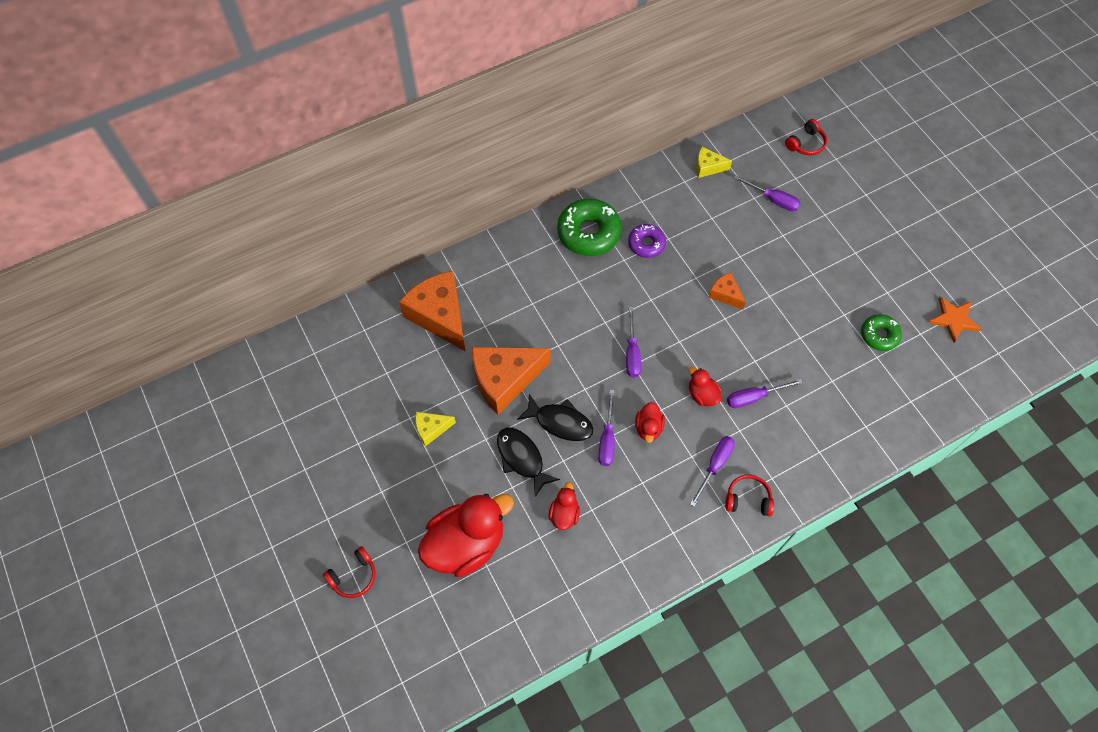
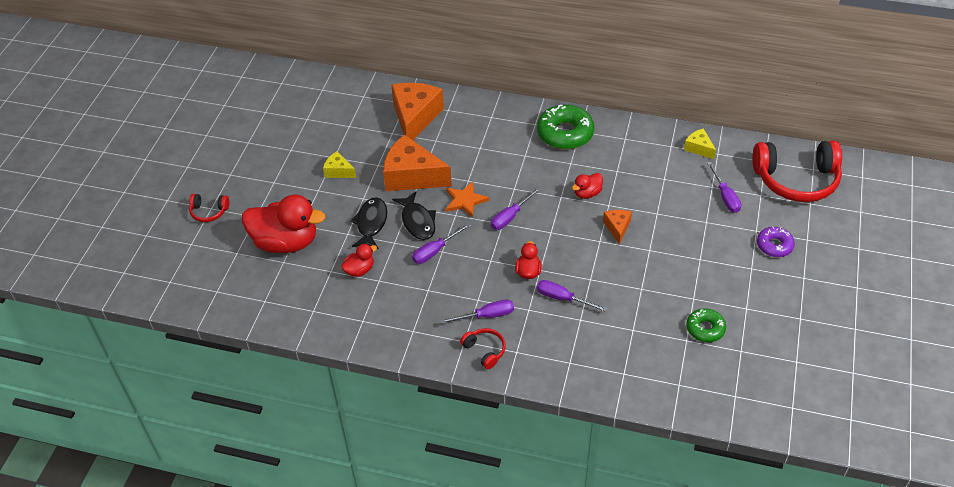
camera: 45 degrees right, 15 degrees down
purple donut [628,224,666,258] -> purple donut moved to [757,227,795,257]
red duck [635,402,665,443] -> red duck moved to [572,173,603,199]
red headphones [785,119,827,155] -> red headphones [752,141,842,202], size x2.22
orange star [928,296,982,343] -> orange star moved to [446,181,489,218]

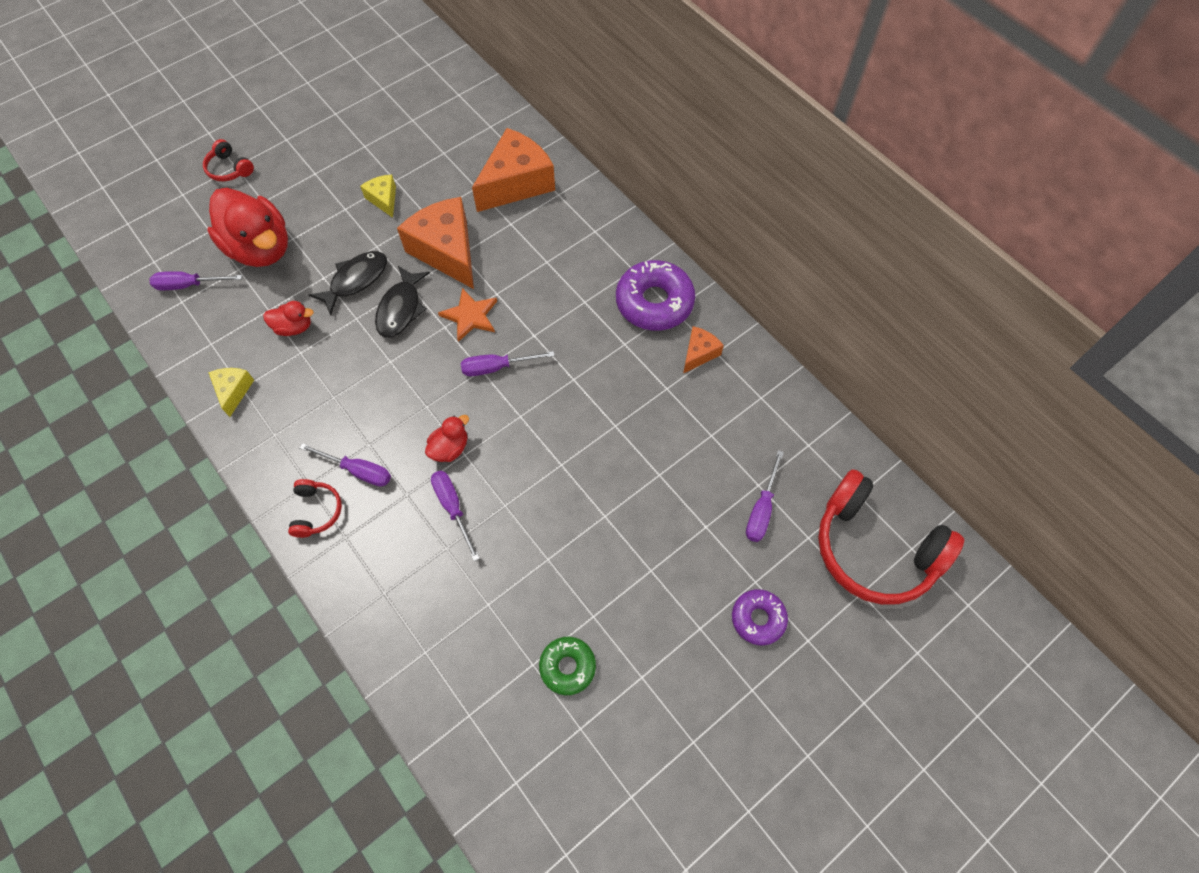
camera: 35 degrees right, 15 degrees up
purple screwdriver [412,223,471,264] -> purple screwdriver moved to [149,271,242,290]
green donut [537,105,594,149] -> purple donut [616,260,695,331]
red duck [572,173,603,199] -> none
orange cheese [603,210,632,244] -> orange cheese moved to [683,326,724,374]
yellow cheese [684,128,716,159] -> yellow cheese moved to [208,368,254,417]

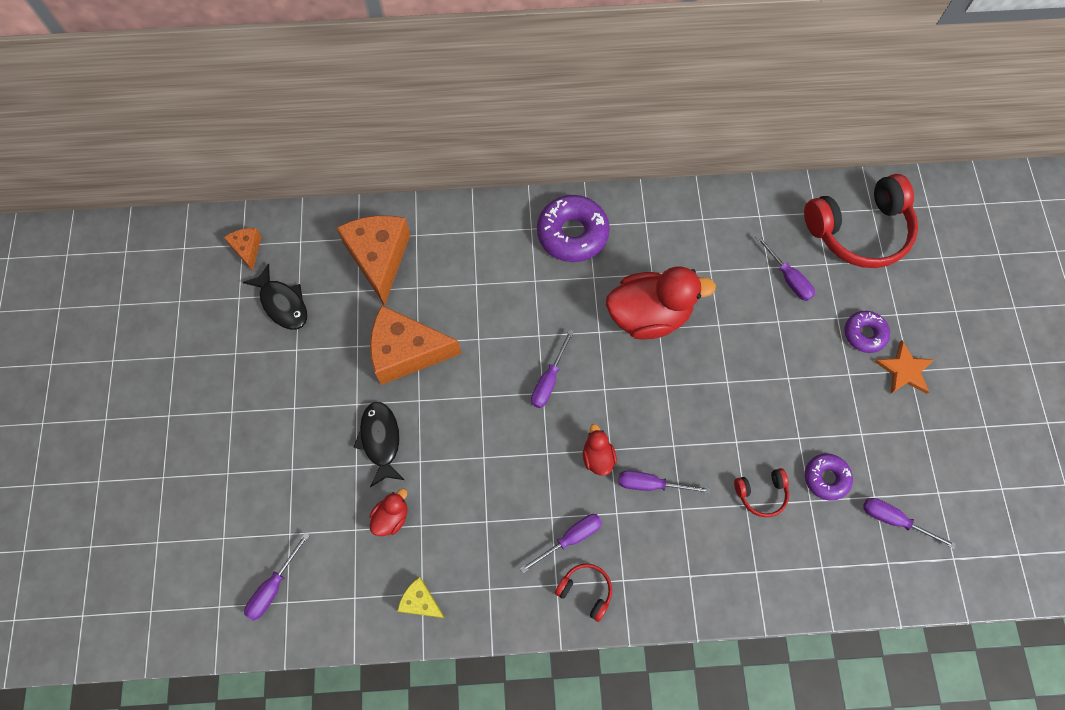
camera: 55 degrees left, 5 degrees up
red headphones [203,139,254,182] -> red headphones moved to [734,468,789,517]
red duck [207,188,288,267] -> red duck moved to [606,267,716,340]
yellow cheese [360,175,396,218] -> none
black fish [375,266,430,338] -> black fish moved to [243,263,308,330]
orange star [438,288,497,342] -> orange star moved to [874,340,935,394]
green donut [539,637,596,695] -> purple donut [805,453,853,501]
orange cheese [683,326,724,374] -> orange cheese moved to [224,228,262,271]
none -> purple screwdriver [863,498,956,549]

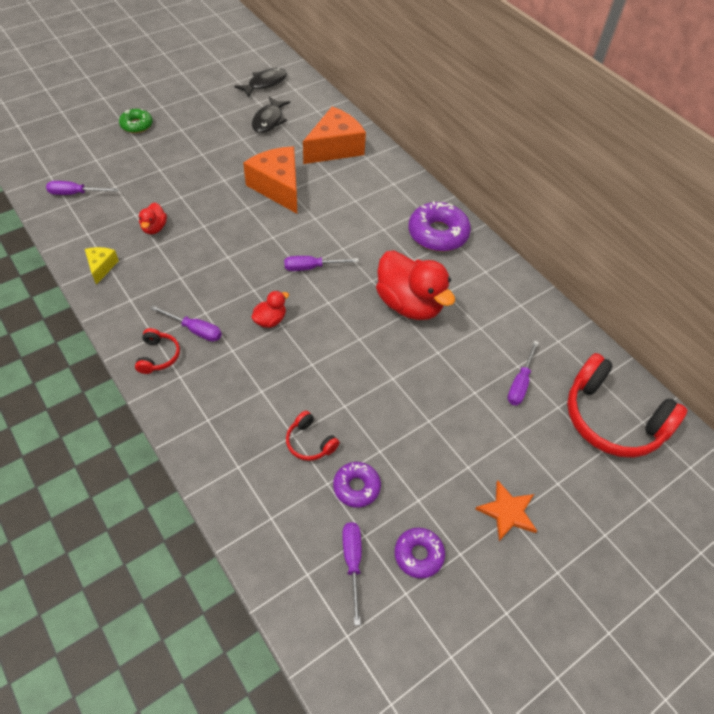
camera: 55 degrees right, 15 degrees down
orange cheese [224,228,262,271] -> none
black fish [353,402,404,487] -> black fish moved to [235,68,287,98]
red duck [369,488,407,536] -> red duck turned 90 degrees clockwise [139,202,167,234]
purple screwdriver [618,471,711,494] -> none
purple donut [844,311,890,353] -> purple donut moved to [395,528,445,579]
none -> green donut [119,109,153,133]

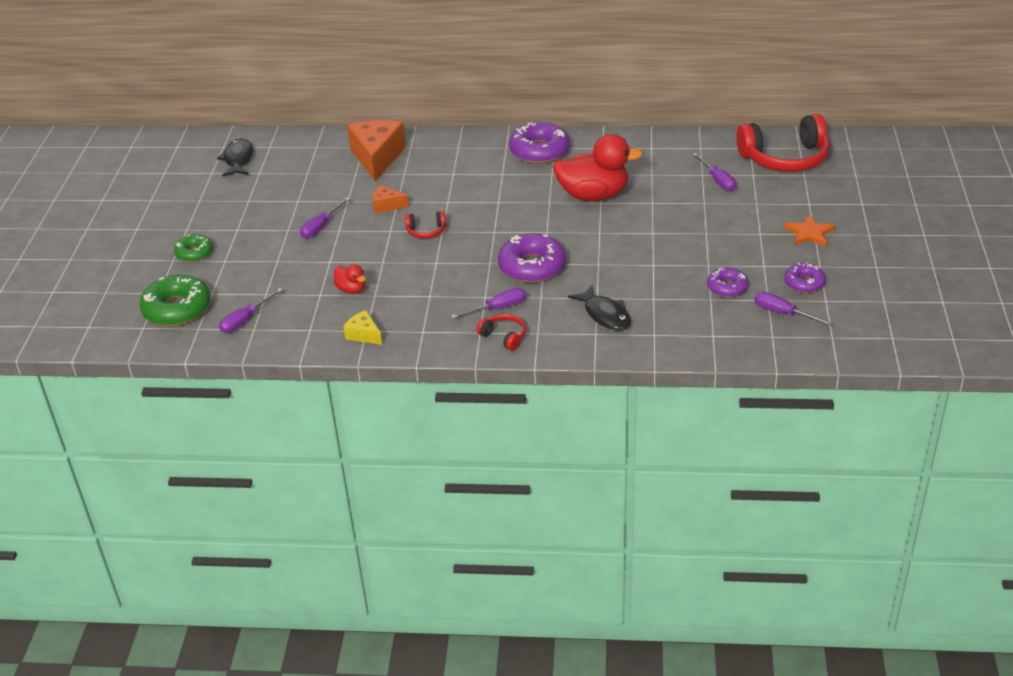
camera: 45 degrees left, 15 degrees down
orange cheese [243,146,297,214] -> orange cheese [373,185,409,213], size x0.49
red duck [251,291,289,328] -> purple donut [498,233,566,283]
black fish [252,97,290,133] -> black fish moved to [568,286,631,331]
purple screwdriver [284,256,358,271] -> purple screwdriver moved to [300,197,350,238]
red headphones [286,411,340,461] -> red headphones moved to [405,211,446,239]
none -> green donut [140,275,210,326]

